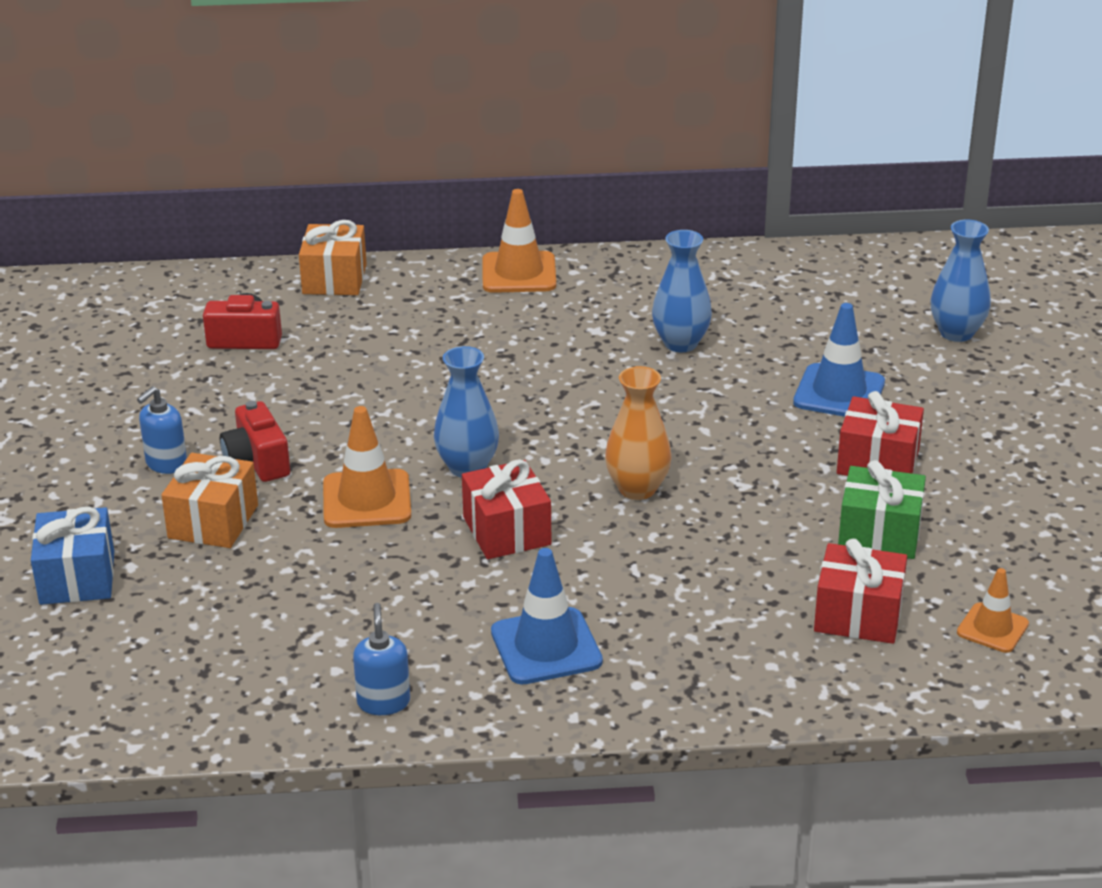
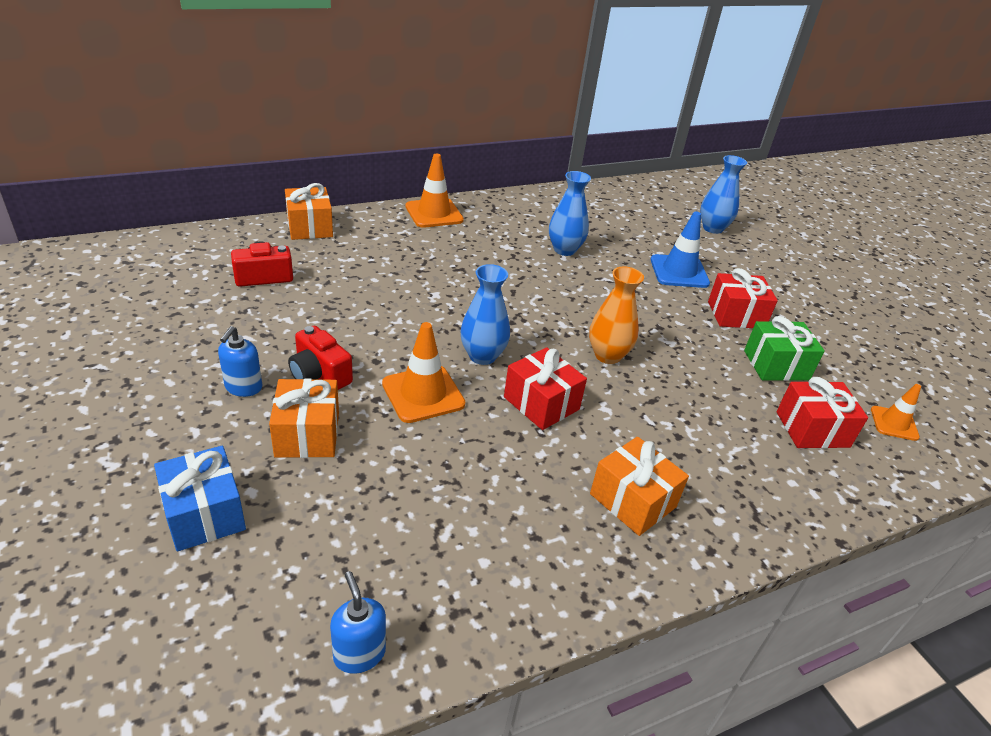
camera: 25 degrees left, 5 degrees up
blue soap dispenser [353,603,410,715] -> blue soap dispenser moved to [330,571,386,674]
blue traffic cone [491,548,603,685] -> orange gift [590,437,689,536]

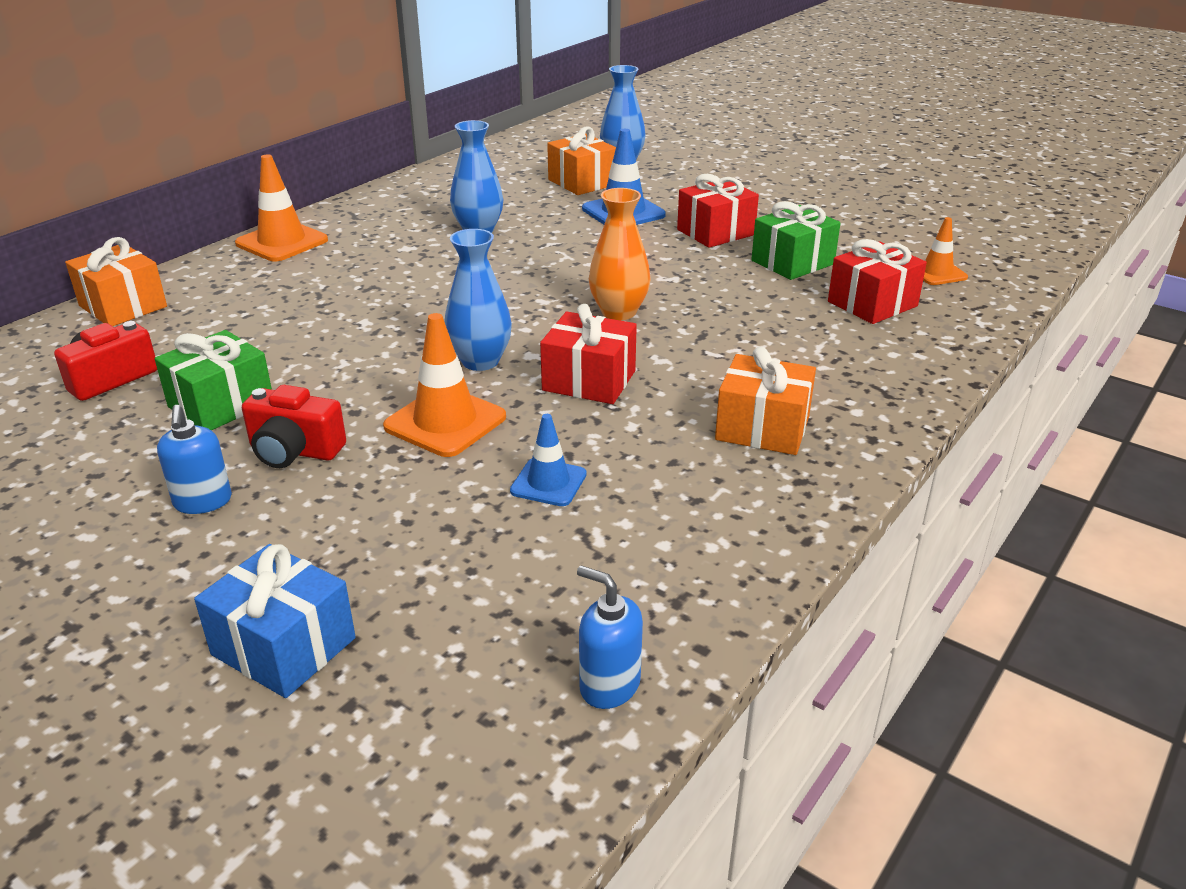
camera: 25 degrees left, 5 degrees down
orange gift [269,378,339,458] -> orange gift moved to [547,127,616,195]
none -> green gift [155,330,272,430]
none -> blue traffic cone [510,414,587,506]

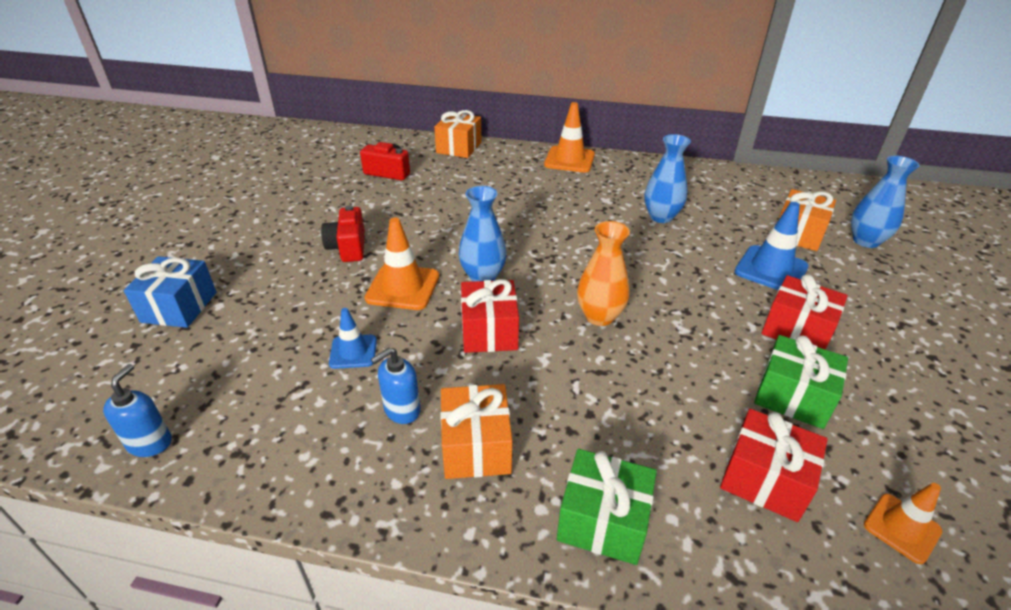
camera: 65 degrees right, 5 degrees up
green gift [155,330,272,430] -> green gift moved to [557,449,657,565]
blue soap dispenser [157,405,232,514] -> blue soap dispenser moved to [371,348,421,424]

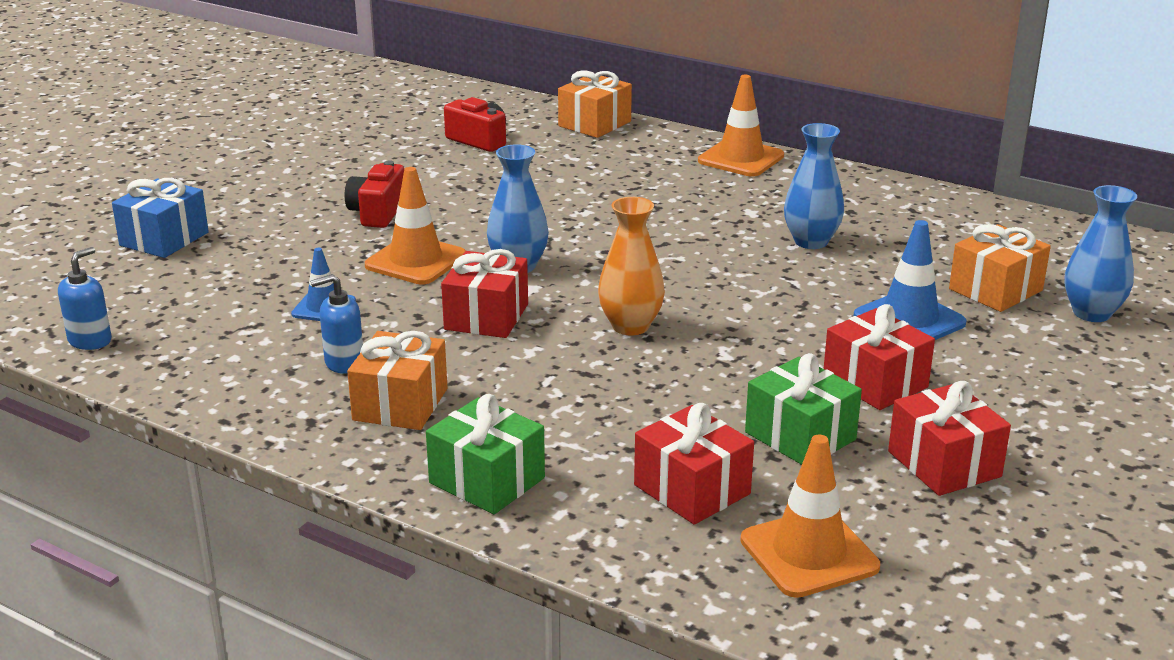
camera: 20 degrees right, 10 degrees down
orange traffic cone [864,483,942,564] -> orange traffic cone [740,435,880,598], size x1.62
none -> red gift [888,381,1011,496]

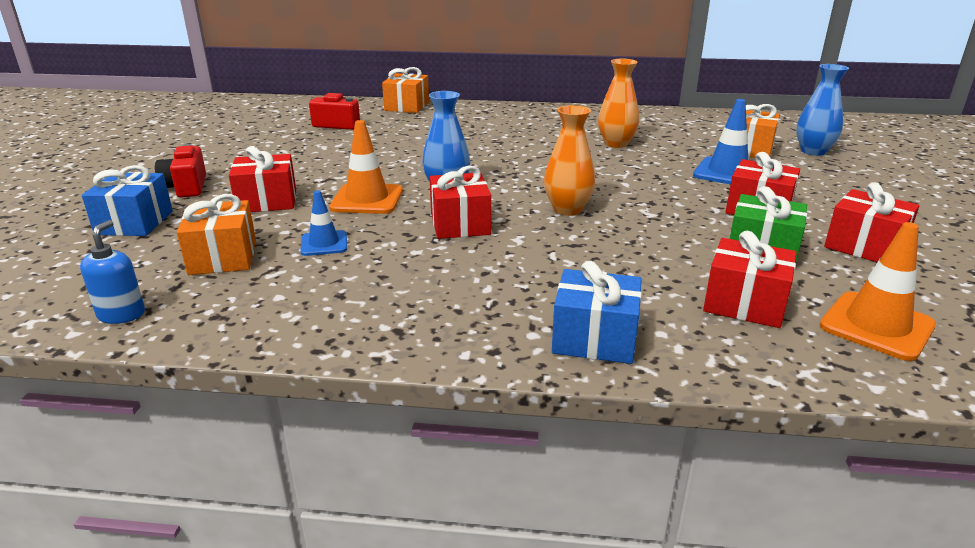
camera: 25 degrees left, 0 degrees up
blue soap dispenser [310,274,363,374] -> none
red camera [344,160,404,228] -> red camera moved to [155,144,206,198]
orange gift [347,331,448,430] -> orange gift moved to [177,194,256,275]
green gift [426,394,545,514] -> blue gift [552,261,642,364]
orange traffic cone [698,75,784,176] -> none
blue vase [784,123,844,249] -> orange vase [598,59,639,148]
none -> red gift [229,146,296,212]

